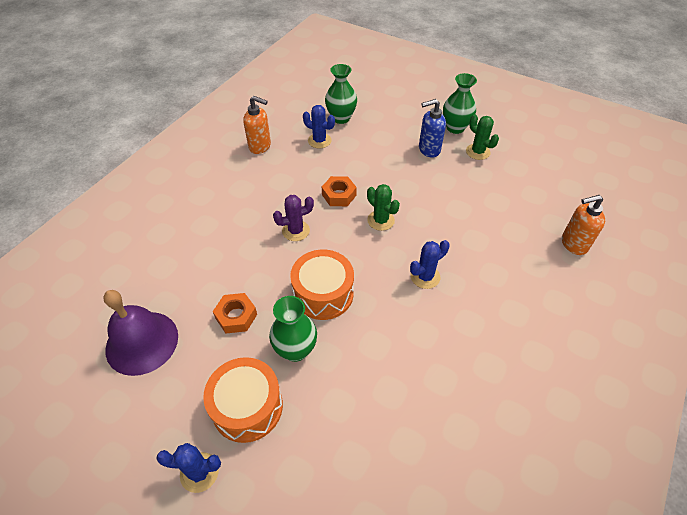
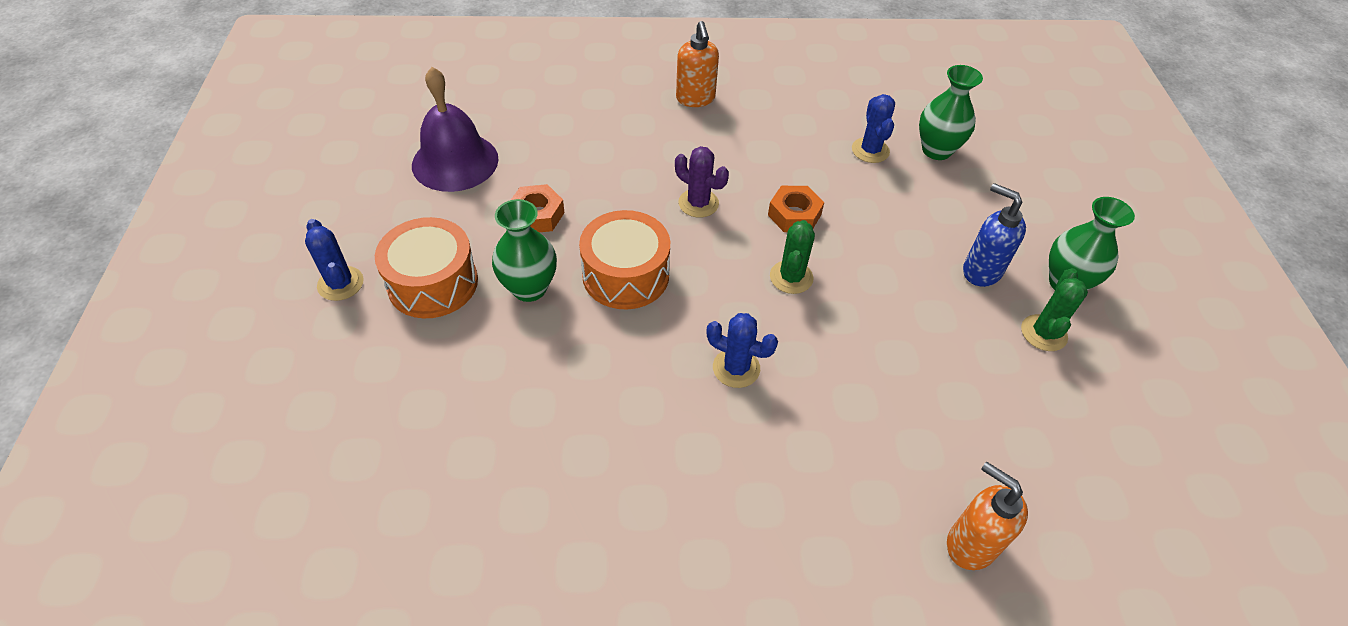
camera: 55 degrees right, 0 degrees up
orange soap dispenser [243,96,271,154] -> orange soap dispenser moved to [676,21,719,107]

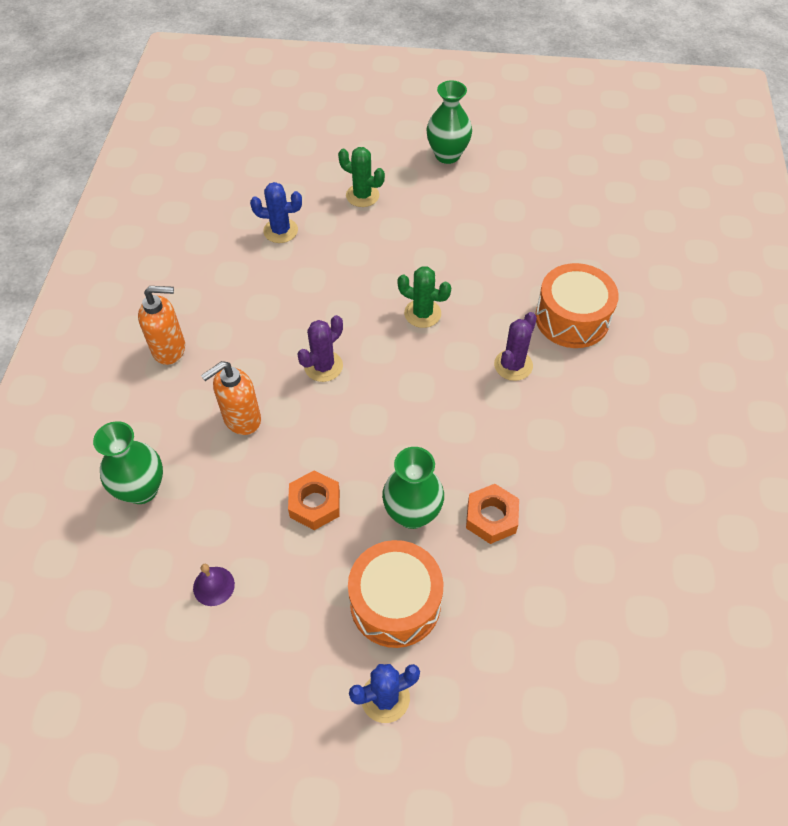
camera: 80 degrees left, 5 degrees up
purple bell [412,67,499,192] -> purple bell [193,564,235,606], size x0.42
orange drum [579,210,670,309] -> orange drum moved to [535,263,619,348]
blue cactus [706,313,778,388] -> purple cactus [494,312,537,381]
orange nut [768,186,824,232] -> orange nut moved to [466,484,519,544]
green vase [919,65,983,160] -> green vase moved to [93,421,163,504]
orange soap dispenser [947,462,1028,570] -> orange soap dispenser moved to [201,361,261,435]
blue soap dispenser [963,183,1026,287] -> none
green cactus [1021,268,1088,351] -> green cactus moved to [338,147,385,207]

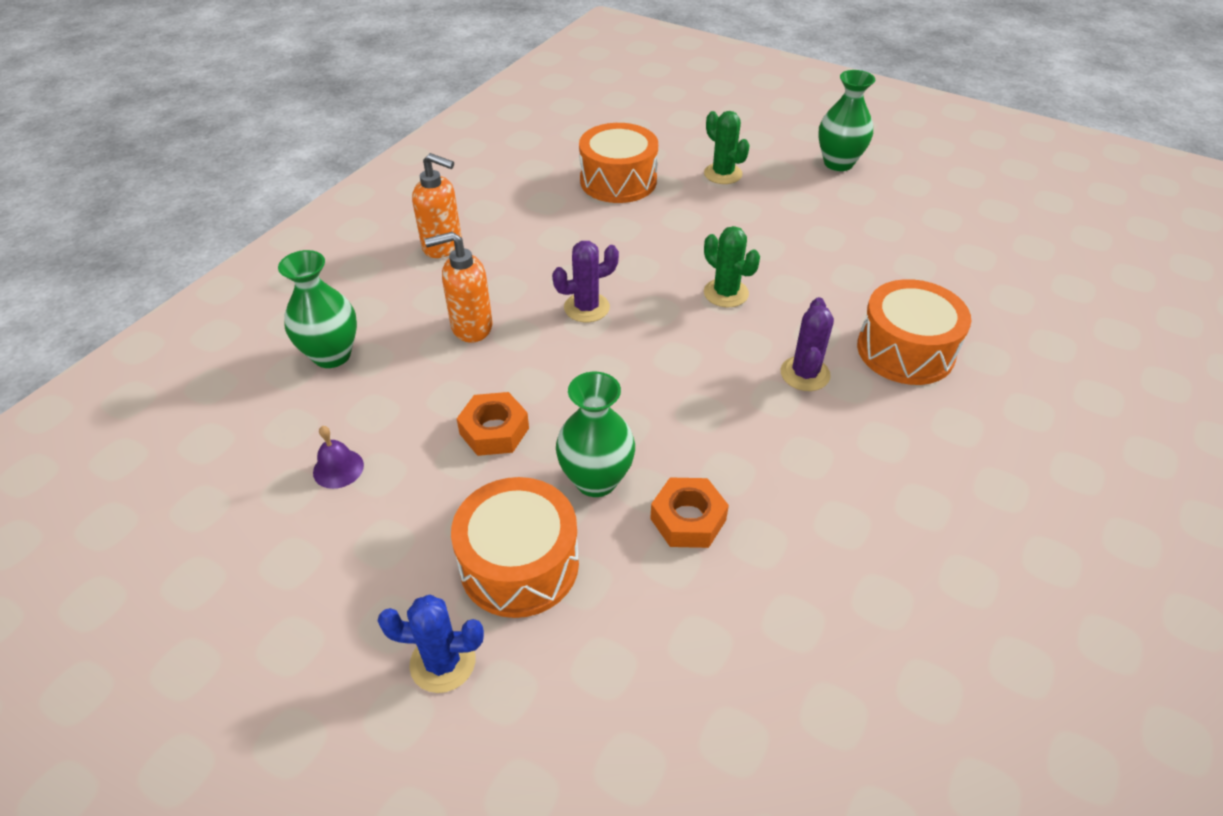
camera: 25 degrees right, 10 degrees down
blue cactus [250,182,302,243] -> orange drum [579,123,658,203]
purple cactus [494,312,537,381] -> purple cactus turned 45 degrees counterclockwise [781,297,834,391]

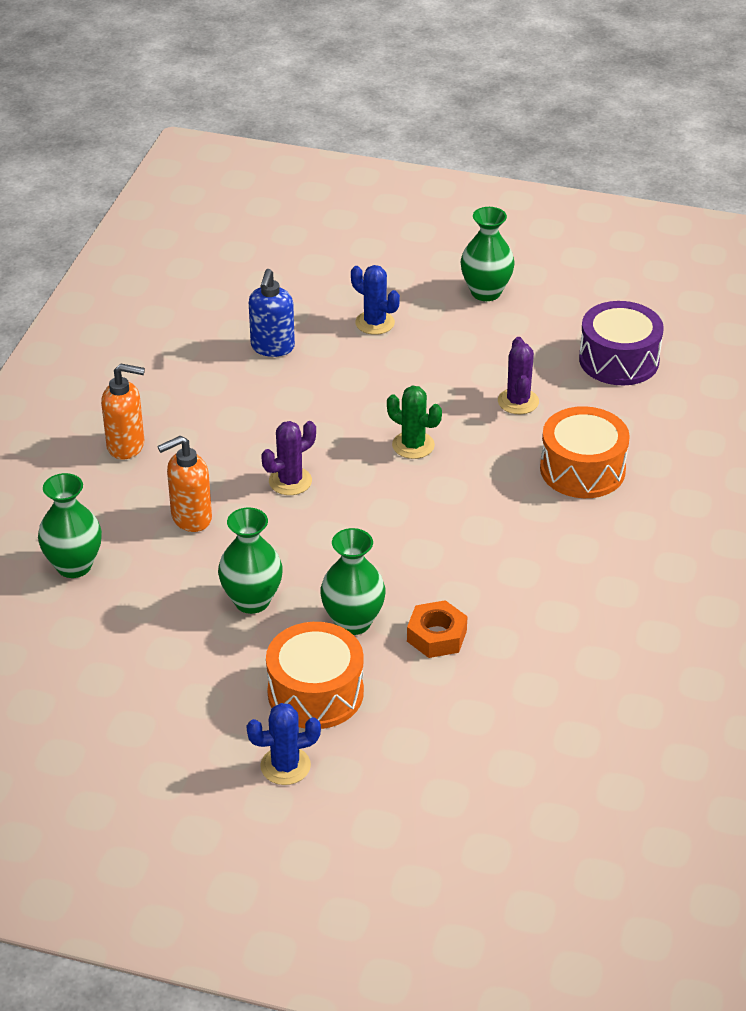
camera: 15 degrees left, 5 degrees down
purple bell [313,426,364,489] -> none
orange nut [456,392,529,456] -> green vase [218,507,283,614]
orange drum [579,123,658,203] -> blue soap dispenser [249,269,295,357]
green cactus [704,111,750,184] -> blue cactus [351,265,400,335]
purple cactus [781,297,834,391] -> purple cactus moved to [498,337,539,414]
none -> purple drum [579,301,664,385]

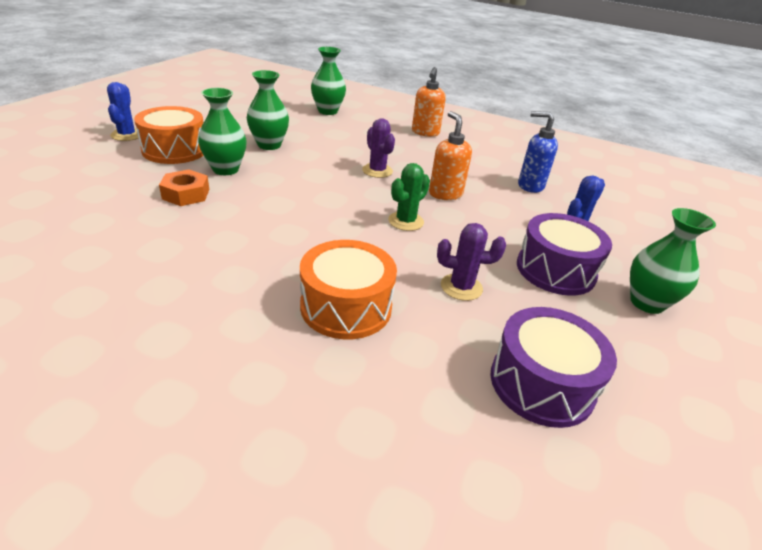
camera: 95 degrees right, 5 degrees down
orange soap dispenser [157,436,212,532] -> orange soap dispenser moved to [429,111,472,200]
none -> purple drum [517,213,612,296]

